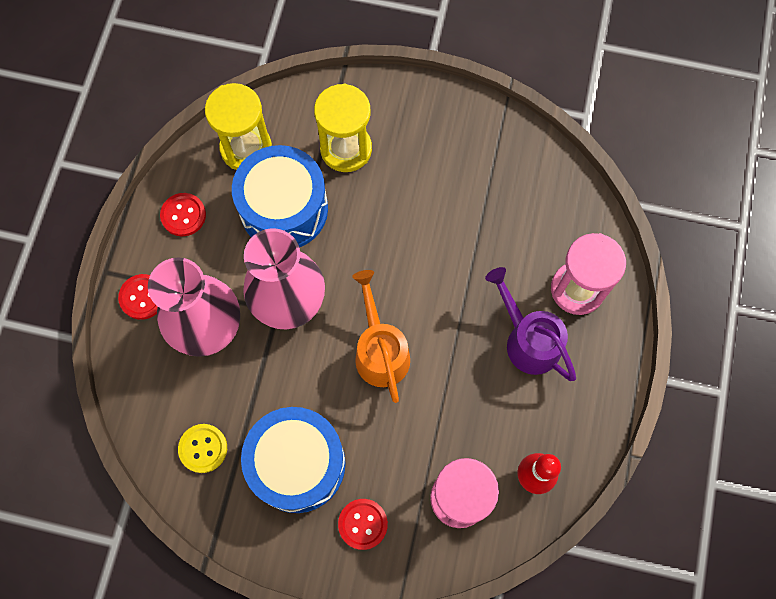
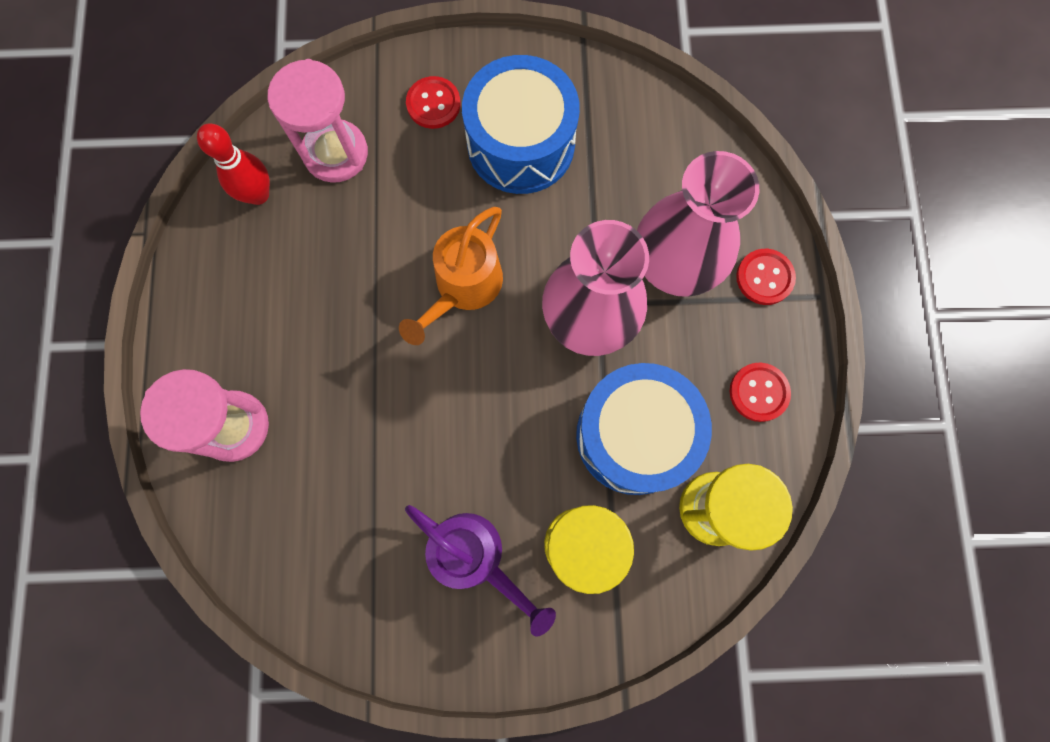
camera: 165 degrees right, 5 degrees up
yellow button [178,424,227,473] -> none
orange watering can [352,270,410,403] -> orange watering can turned 60 degrees clockwise [399,207,503,345]
purple watering can [485,267,576,381] -> purple watering can moved to [405,505,556,637]

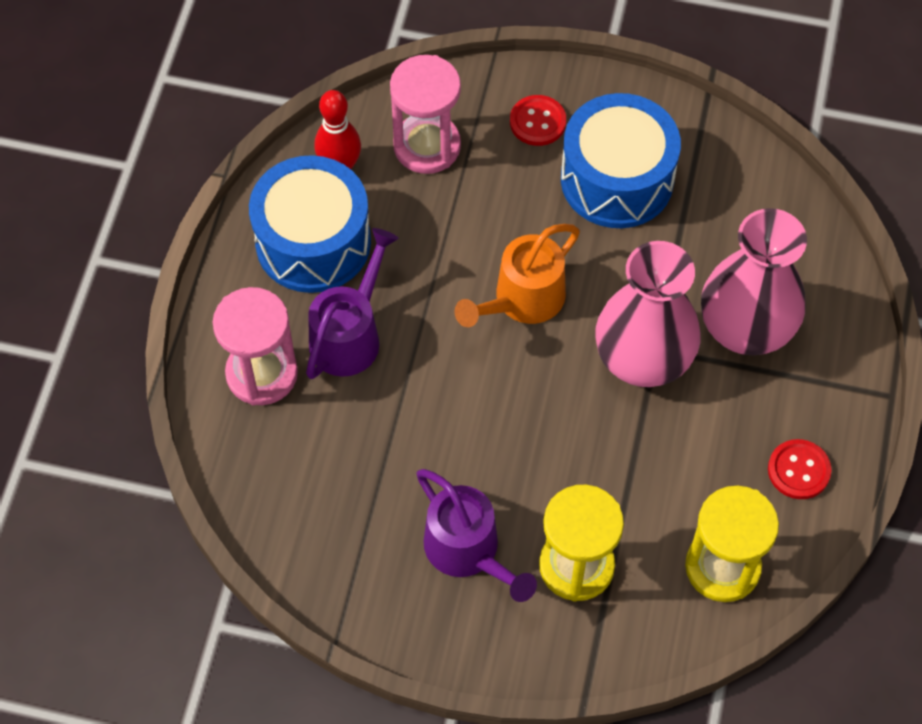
camera: 15 degrees right, 15 degrees down
blue drum [576,363,712,495] -> blue drum moved to [249,155,371,293]
red button [736,249,796,305] -> none
none -> purple watering can [306,228,399,379]

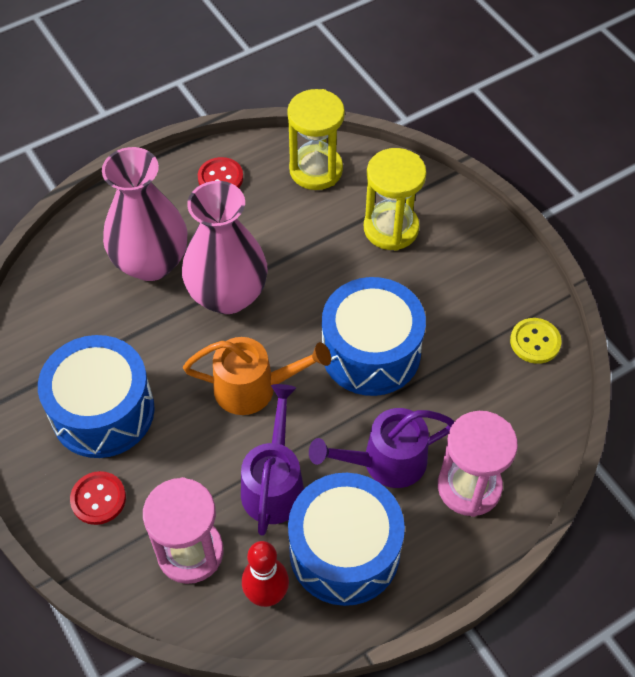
camera: 135 degrees left, 5 degrees down
purple watering can [416,469,537,602] -> purple watering can moved to [241,384,304,536]
none -> blue drum [322,277,426,396]
none -> yellow button [510,318,562,364]

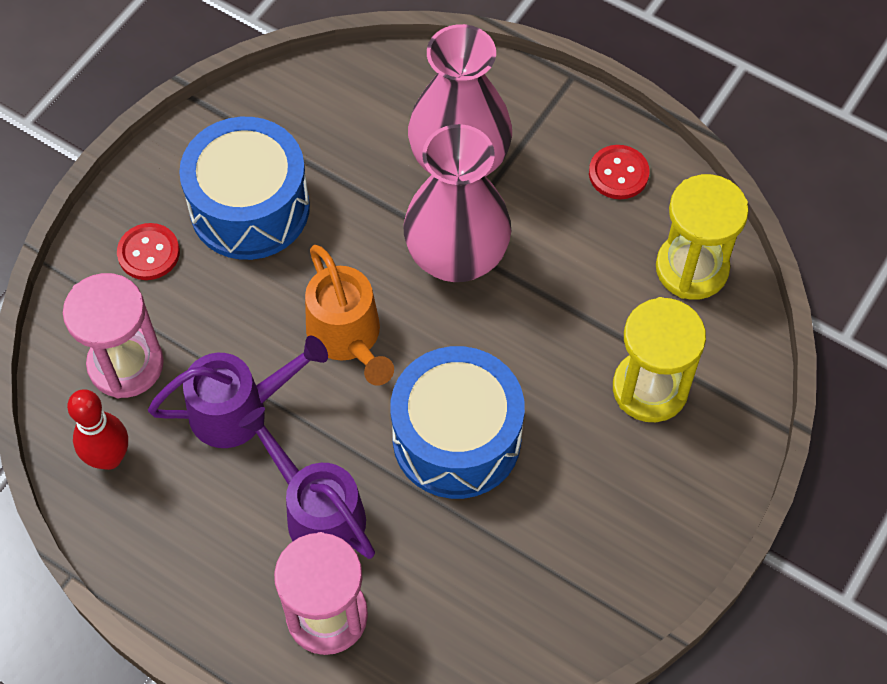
camera: 65 degrees right, 5 degrees up
blue drum [288,473,405,606] -> none
yellow button [510,318,562,364] -> none

